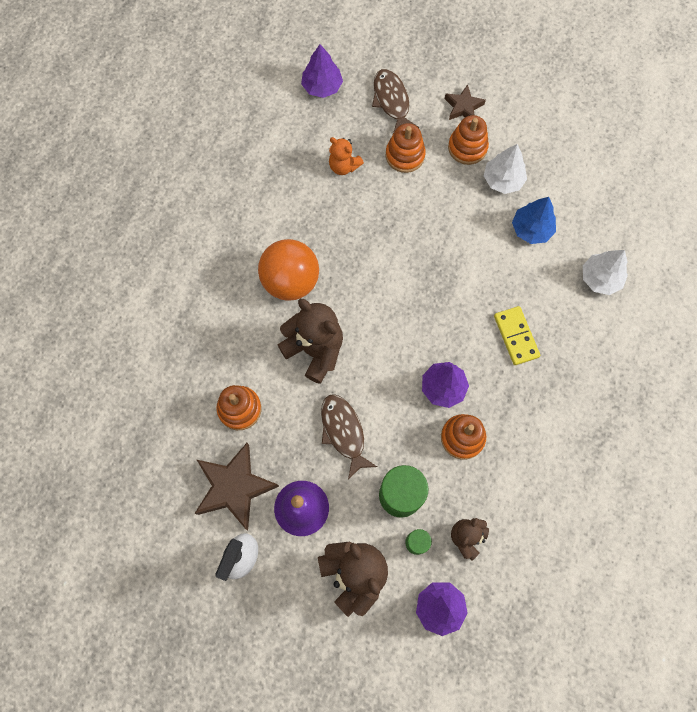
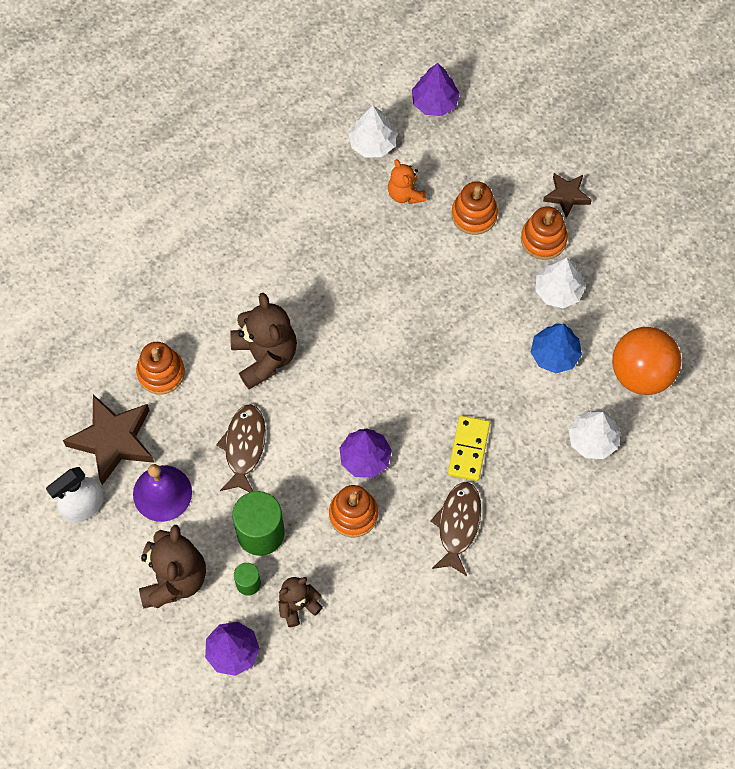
camera: 30 degrees right, 5 degrees down
orange ball [258,239,319,301] -> orange ball moved to [612,327,681,395]
brown fish [372,69,419,134] -> brown fish moved to [431,482,481,576]
none -> white tree [348,105,397,158]

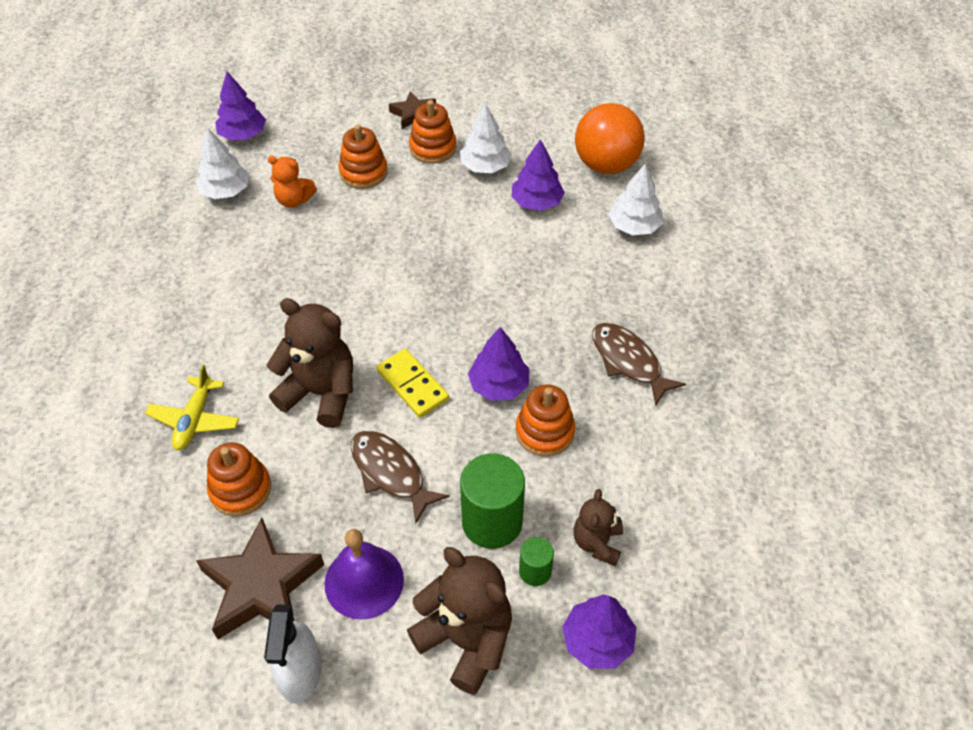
camera: 50 degrees left, 15 degrees down
yellow domino [448,415,490,481] -> yellow domino moved to [376,349,449,418]
blue tree [531,324,582,373] -> purple tree [512,139,565,211]
none -> yellow plane [145,364,239,450]

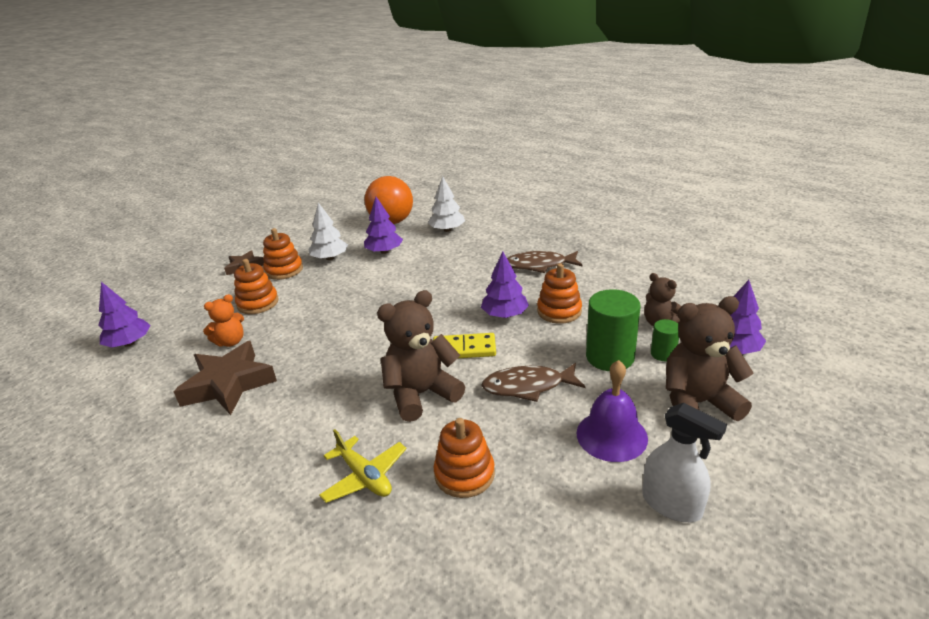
camera: 50 degrees left, 20 degrees down
white tree [196,128,249,199] -> none
brown star [196,518,324,639] -> brown star moved to [174,341,277,415]

